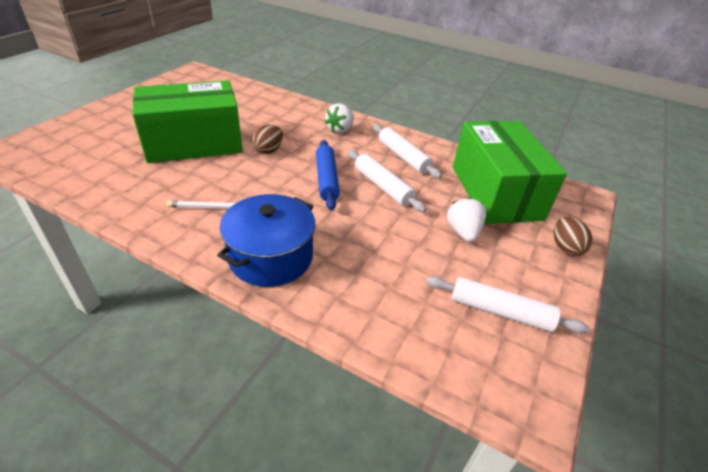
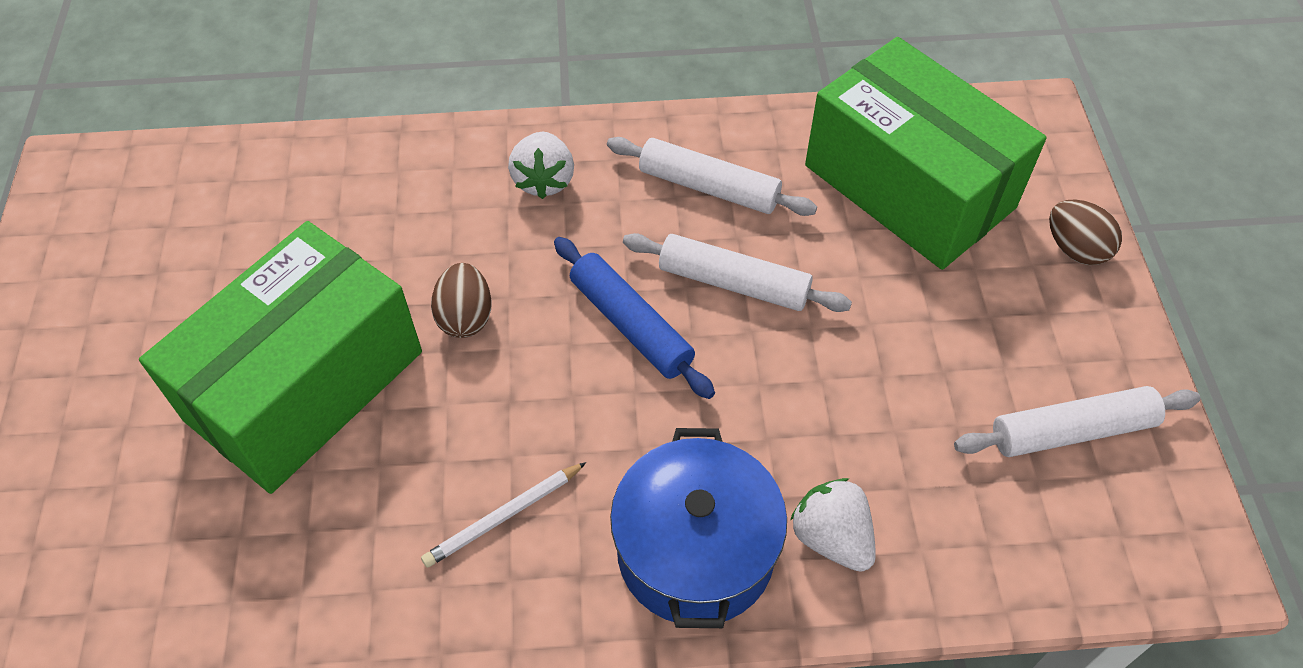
camera: 30 degrees left, 15 degrees up
white strawberry [447,197,487,242] -> white strawberry moved to [791,478,876,572]

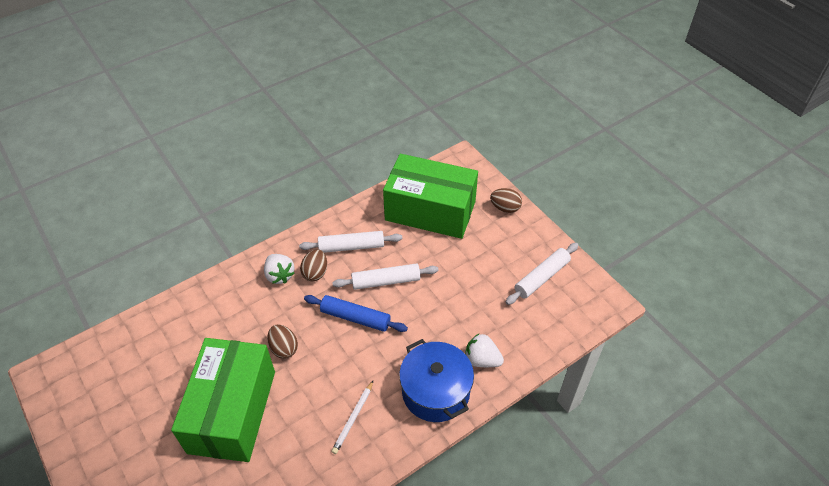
camera: 30 degrees left, 5 degrees down
none -> brown egg [300,249,327,281]

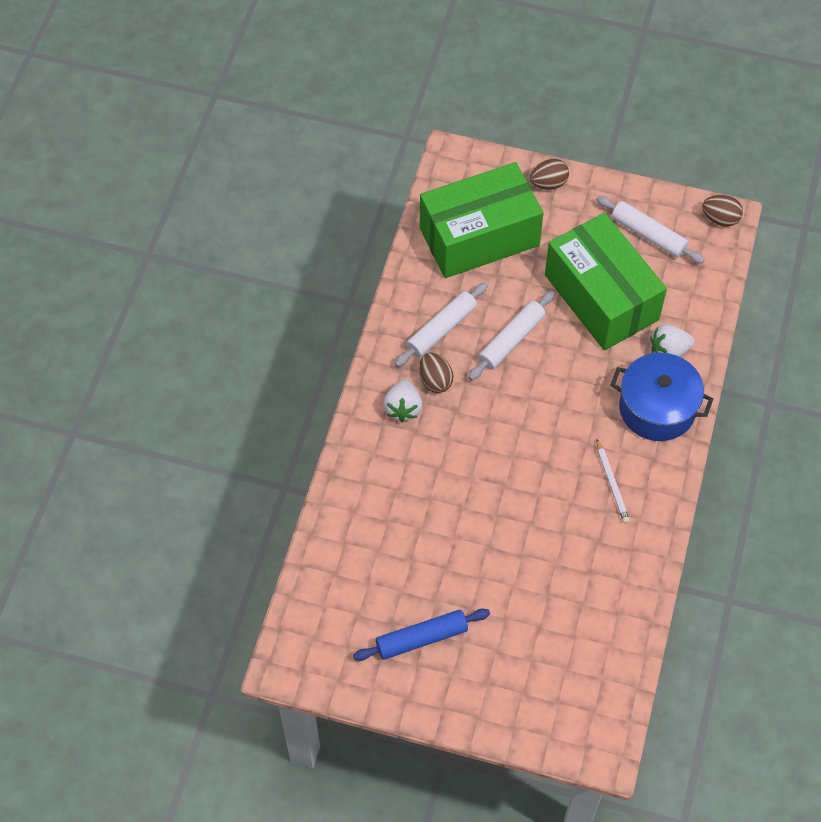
camera: 40 degrees left, 10 degrees up
green box [171,338,275,462] -> green box moved to [545,213,667,351]
white strawberry [264,254,295,284] -> white strawberry turned 75 degrees clockwise [383,380,422,422]
brown egg [267,324,298,359] -> brown egg moved to [702,195,743,227]
blue rolling pin [304,295,408,332] -> blue rolling pin moved to [353,609,490,661]
white rolling pin [506,243,578,305] -> white rolling pin turned 60 degrees counterclockwise [596,196,705,264]

